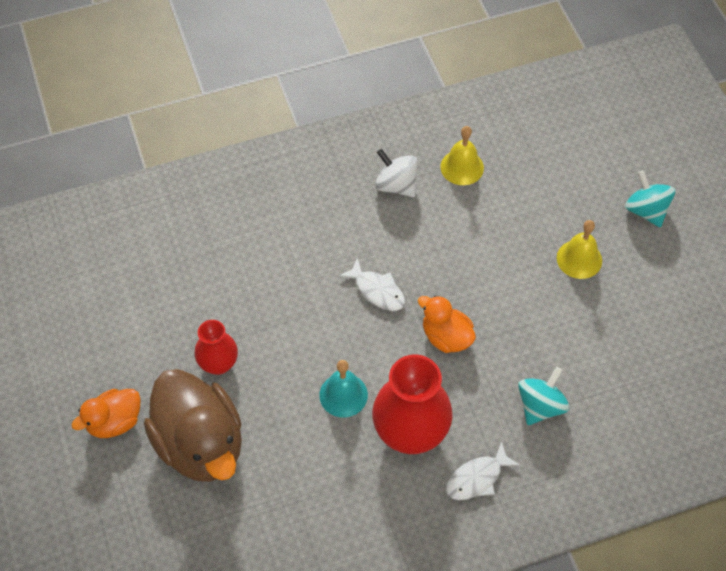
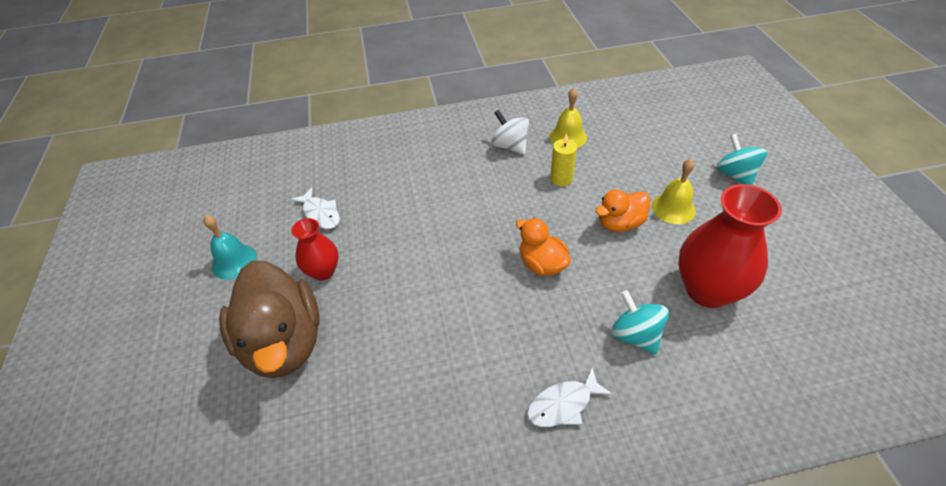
camera: 10 degrees right, 10 degrees down
orange duck [71,389,141,438] -> orange duck moved to [595,190,651,232]
turquoise bell [319,360,368,417] -> turquoise bell moved to [203,215,257,280]
white fish [339,258,405,311] -> white fish moved to [291,187,340,229]
red vase [372,355,453,454] -> red vase moved to [678,184,782,308]
turquoise spinning top [518,367,569,425] -> turquoise spinning top turned 75 degrees counterclockwise [611,290,669,354]
none -> yellow candle [550,133,577,186]

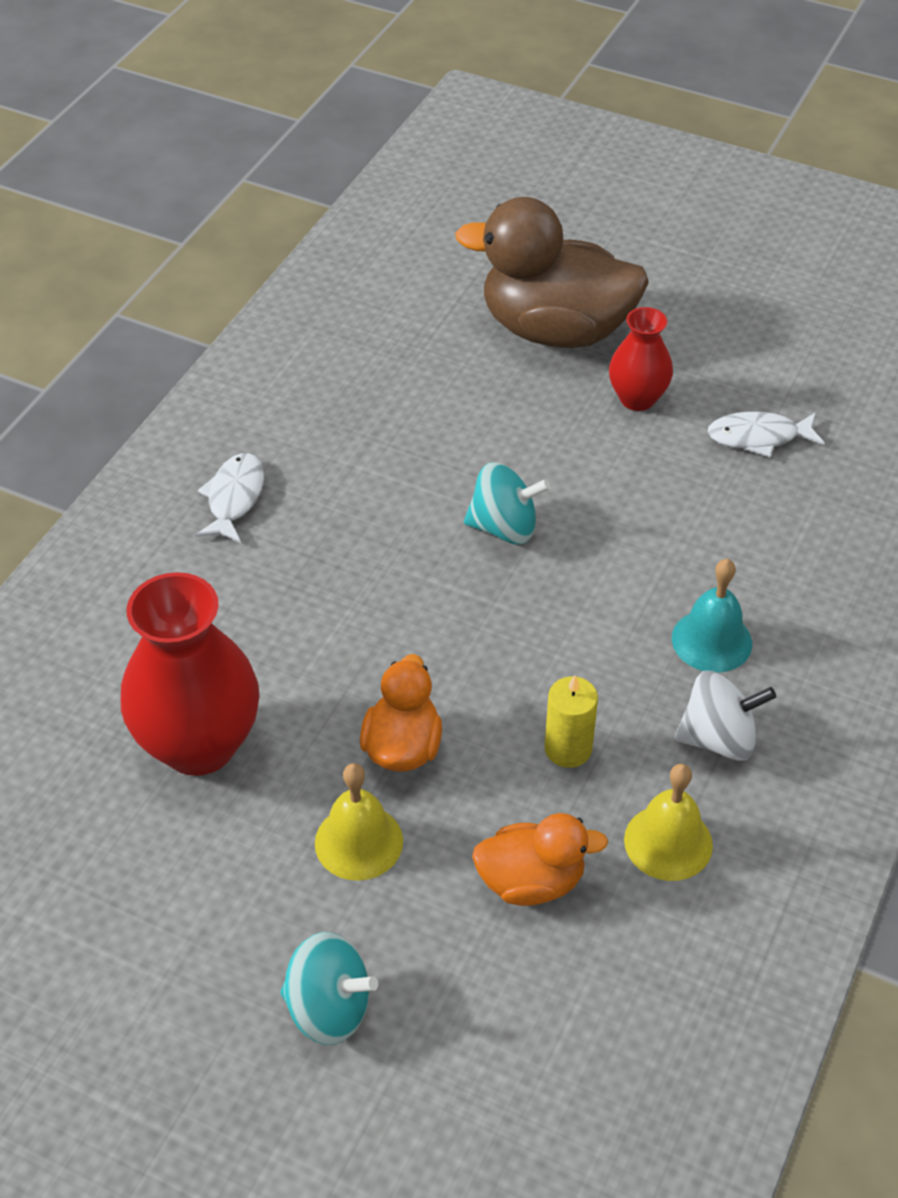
camera: 125 degrees right, 0 degrees up
turquoise bell [203,215,257,280] -> turquoise bell moved to [672,559,752,673]
orange duck [516,218,571,276] -> orange duck moved to [472,813,608,906]
turquoise spinning top [611,290,669,354] -> turquoise spinning top moved to [464,462,550,544]

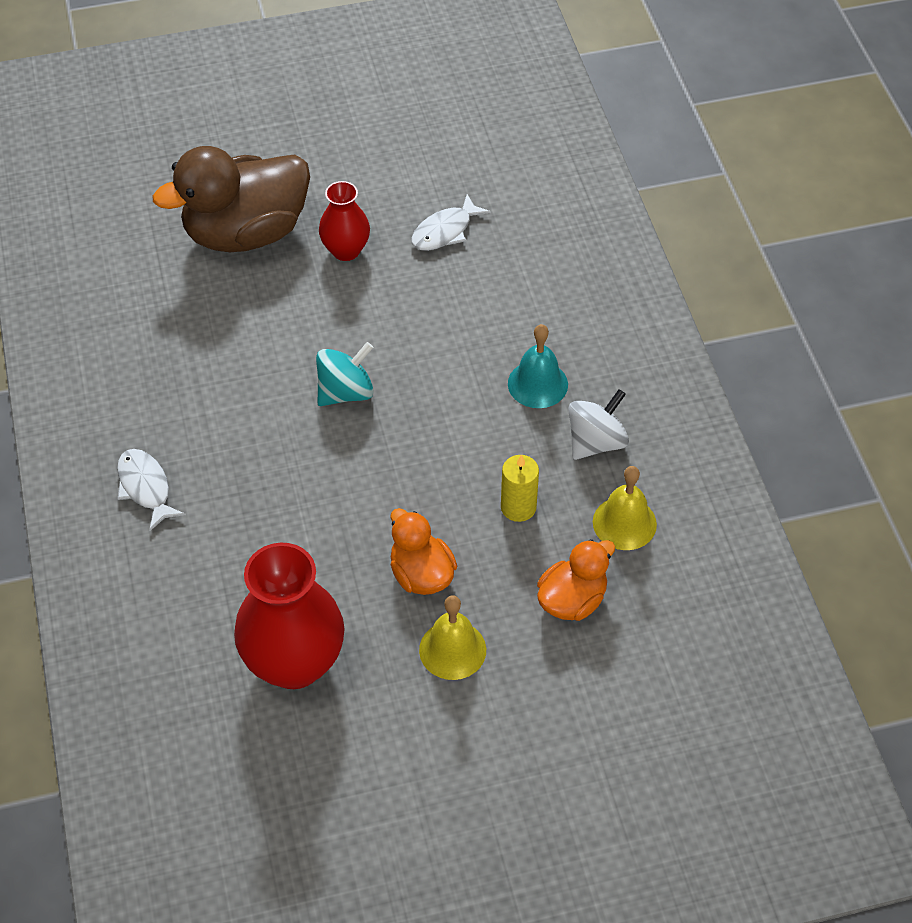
camera: 40 degrees left, 5 degrees up
turquoise spinning top [280,932,378,1045] -> none

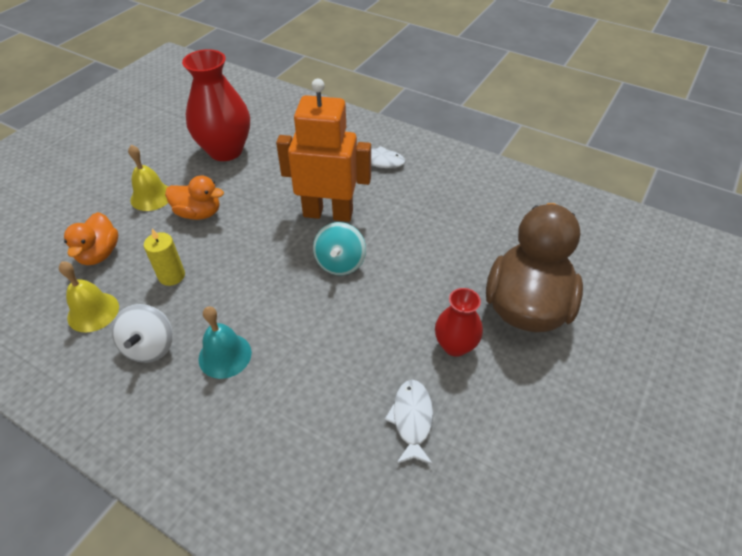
camera: 135 degrees right, 5 degrees down
none -> orange robot [276,79,371,222]

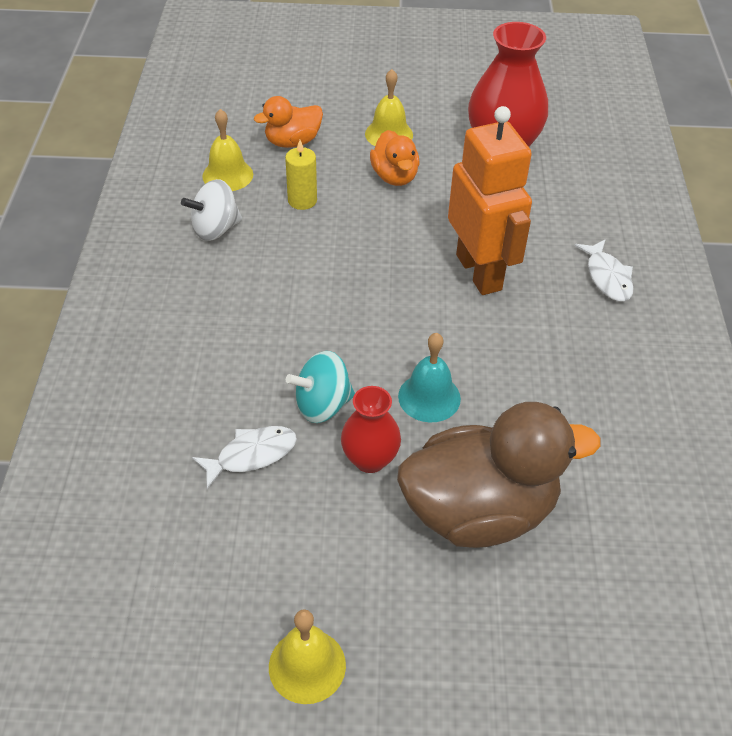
camera: 60 degrees right, 0 degrees up
turquoise bell [199,306,252,379] -> turquoise bell moved to [398,333,461,422]
turquoise spinning top [313,222,366,275] -> turquoise spinning top moved to [286,351,355,423]
none -> yellow bell [269,609,346,704]

